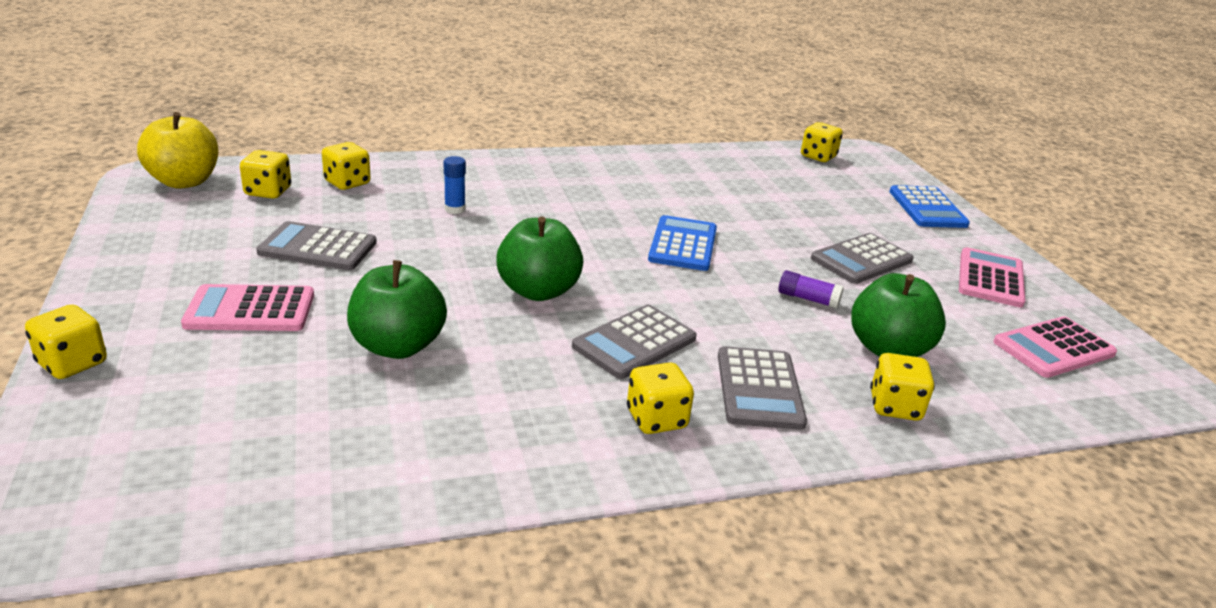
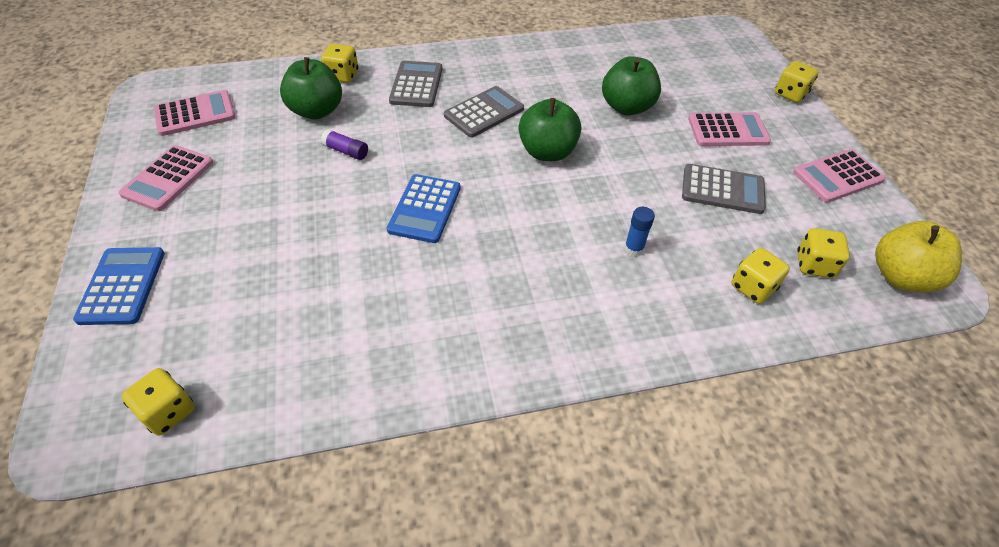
camera: 175 degrees left, 20 degrees up
yellow dice [627,362,694,434] -> none
grey calculator [811,233,914,284] -> none
none -> pink calculator [793,149,886,203]

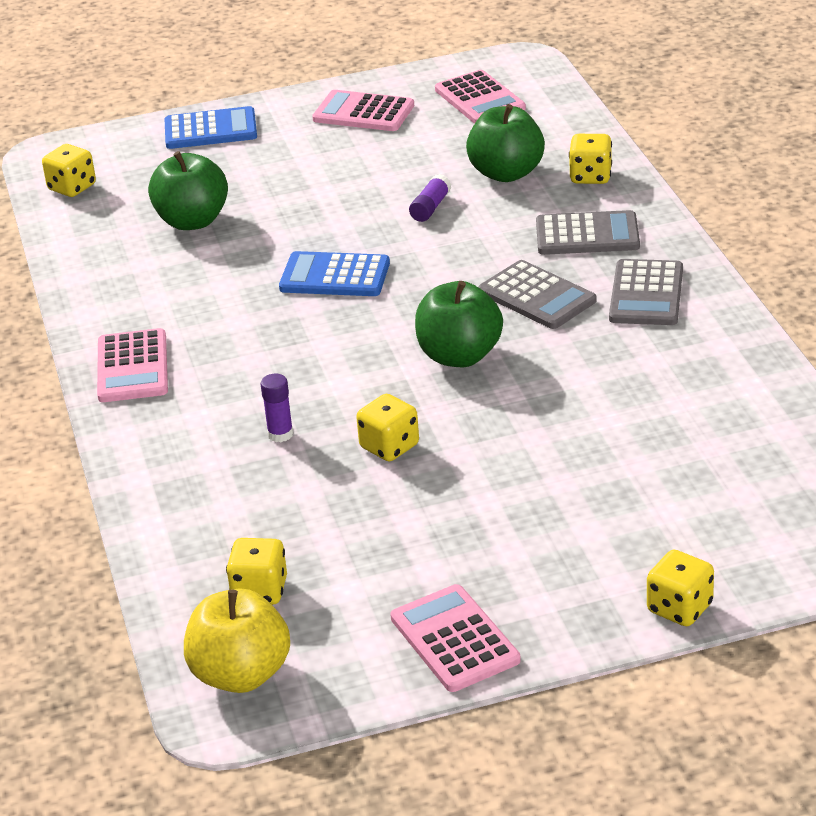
camera: 90 degrees right, 15 degrees down
green apple [602,56,661,116] -> green apple moved to [148,151,228,230]
blue glue stick [624,207,655,256] -> purple glue stick [261,374,293,442]
grey calculator [682,164,766,214] -> grey calculator moved to [609,259,683,325]
pink calculator [688,112,771,146] -> pink calculator moved to [97,328,168,402]
yellow dice [732,248,790,304] -> yellow dice moved to [356,394,419,461]

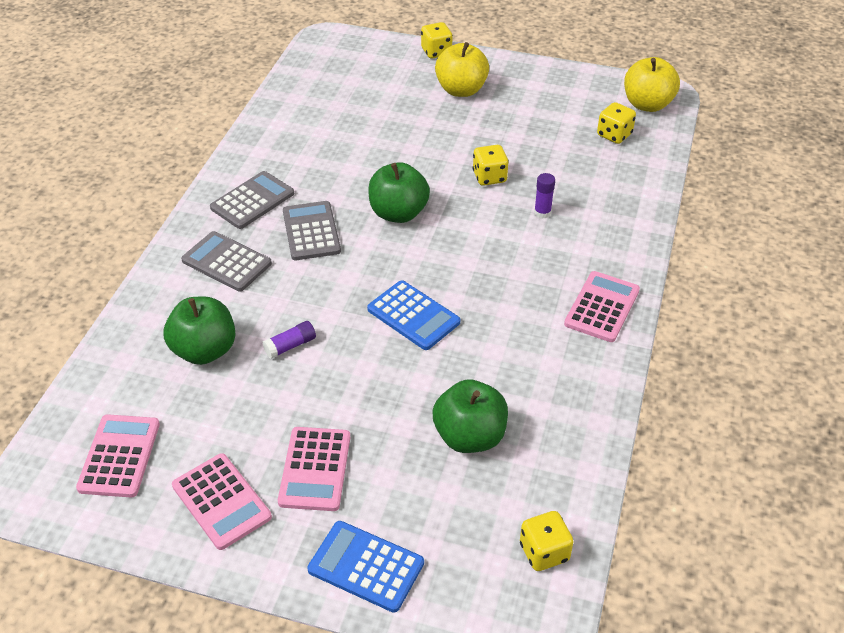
camera: 150 degrees left, 10 degrees up
pink calculator [390,584,521,692] -> pink calculator moved to [278,427,350,511]
yellow dice [569,134,612,184] -> none
none -> yellow apple [435,42,489,97]

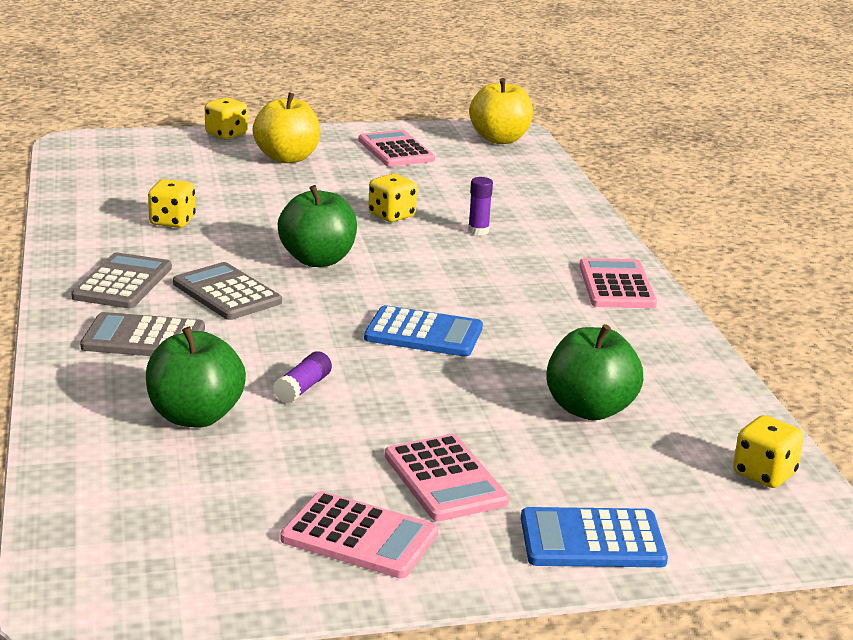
camera: 30 degrees left, 20 degrees down
pink calculator [76,414,160,497] -> pink calculator moved to [359,130,435,167]
yellow dice [597,102,636,144] -> yellow dice moved to [148,179,196,228]

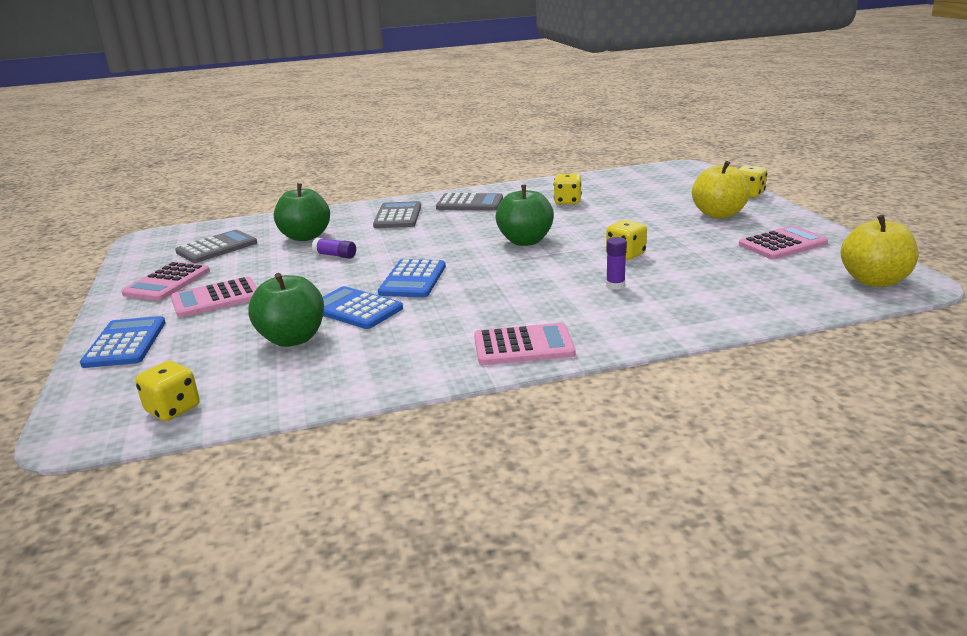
camera: 90 degrees right, 0 degrees up
grey calculator [173,262,282,320] -> grey calculator moved to [175,230,257,263]
none -> blue calculator [323,286,403,329]

